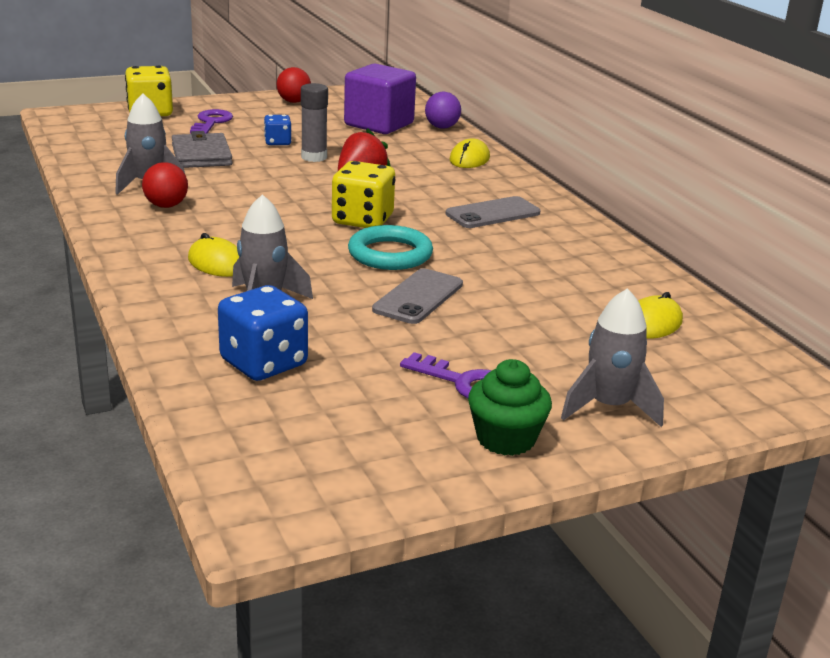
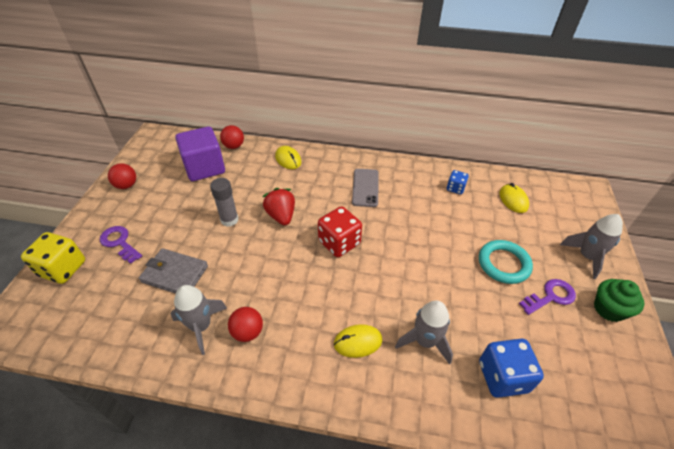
camera: 55 degrees left, 20 degrees up
blue dice [264,115,291,145] -> blue dice moved to [447,170,469,194]
yellow dice [332,161,395,228] -> red dice [318,206,362,257]
turquoise ring [348,225,433,270] -> turquoise ring moved to [479,240,533,284]
grey phone [372,268,463,324] -> none
purple ball [425,92,461,129] -> red ball [220,125,244,149]

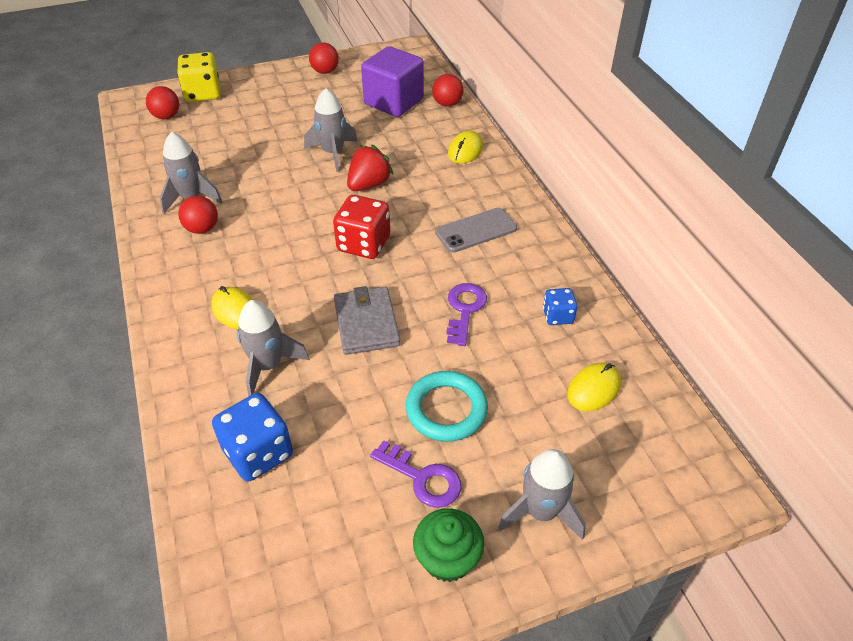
camera: 60 degrees right, 0 degrees up
purple key [100,226,142,264] -> purple key moved to [446,283,487,346]
grey wallet [139,248,208,294] -> grey wallet moved to [334,286,400,355]
grey glue stick [210,178,239,227] -> grey rocket [304,88,358,172]
none -> red ball [146,86,179,119]

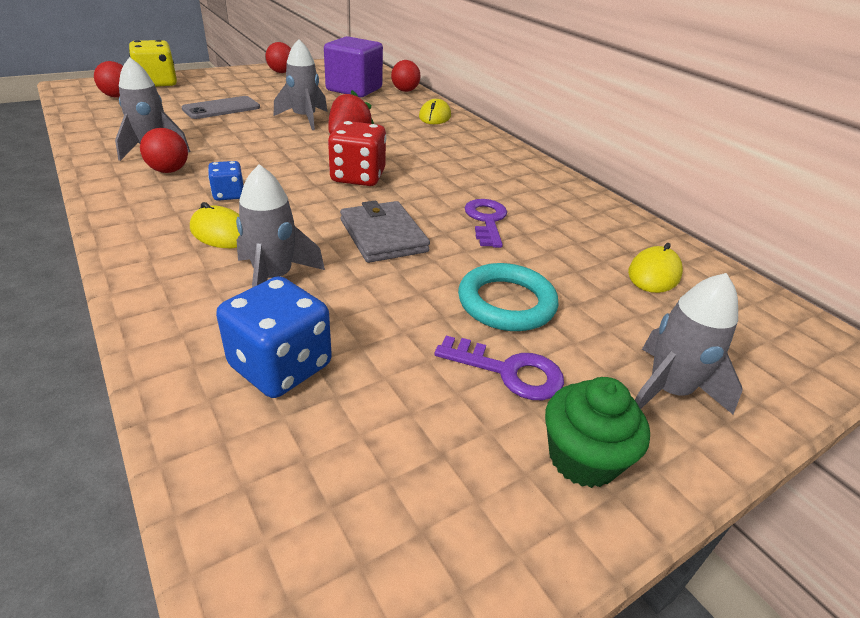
camera: 15 degrees left, 10 degrees down
grey phone [435,208,517,253] -> grey phone moved to [182,96,260,119]
blue dice [543,288,577,325] -> blue dice moved to [208,161,244,201]

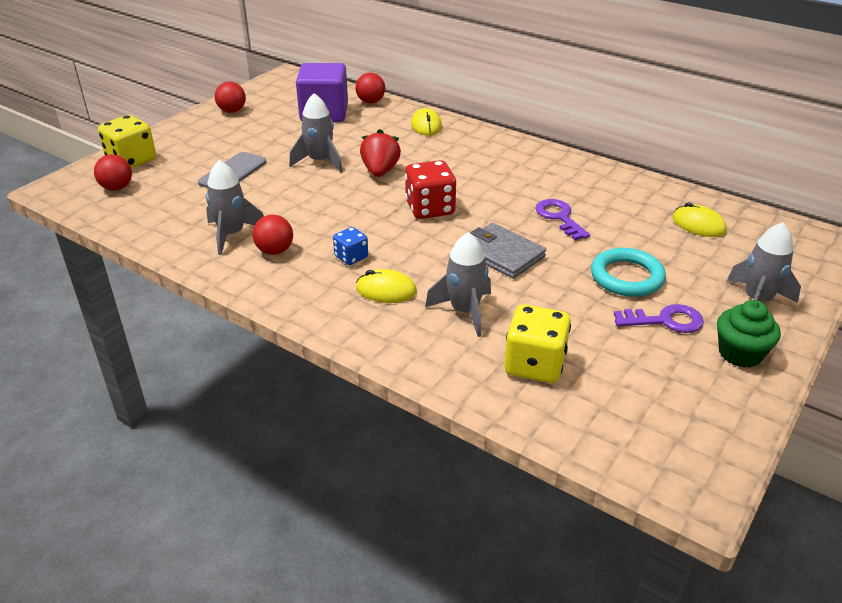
camera: 20 degrees left, 0 degrees up
blue dice [216,276,332,398] -> yellow dice [504,304,571,383]
yellow mouse [628,243,683,293] -> yellow mouse turned 60 degrees counterclockwise [672,202,727,237]

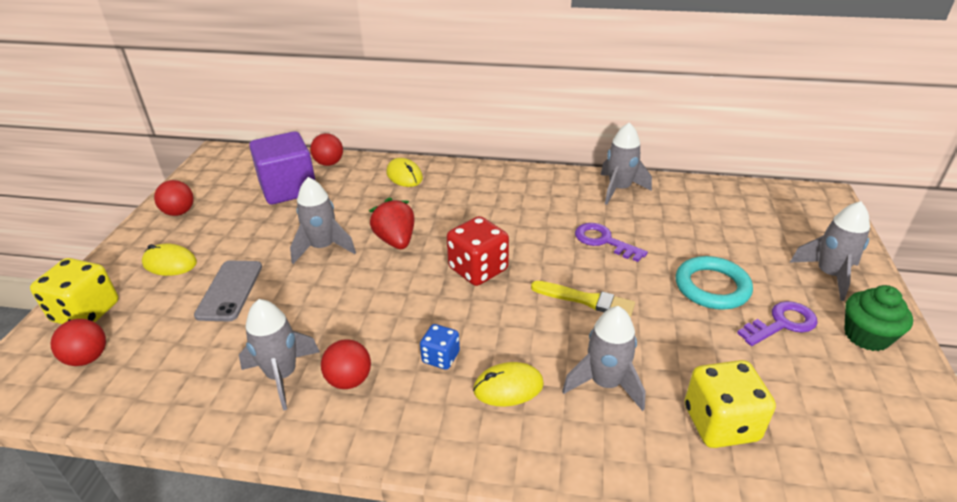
camera: 25 degrees left, 0 degrees up
grey wallet [471,223,546,279] -> yellow brush [531,281,635,317]
yellow mouse [672,202,727,237] -> yellow mouse moved to [142,244,197,276]
none -> grey rocket [601,123,652,205]

